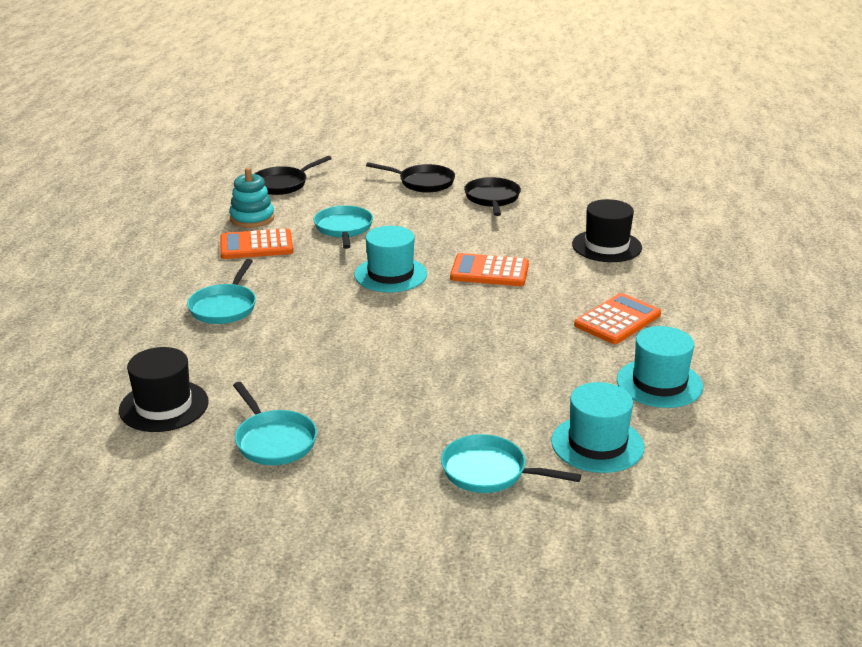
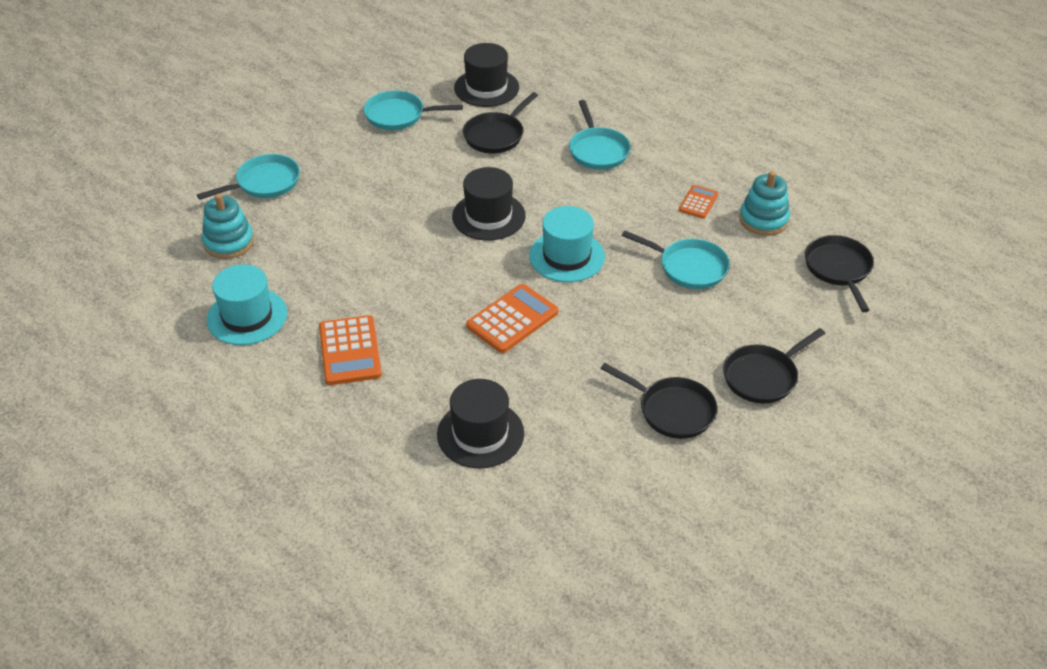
camera: 125 degrees right, 15 degrees up
turquoise pan [187,259,256,324] -> turquoise pan turned 150 degrees counterclockwise [569,100,631,170]
orange calculator [220,228,293,259] -> orange calculator [679,185,718,218], size x0.57
turquoise hat [551,382,644,473] -> turquoise stacking toy [202,193,254,259]
none -> black hat [452,167,526,241]
none -> black pan [463,92,538,153]

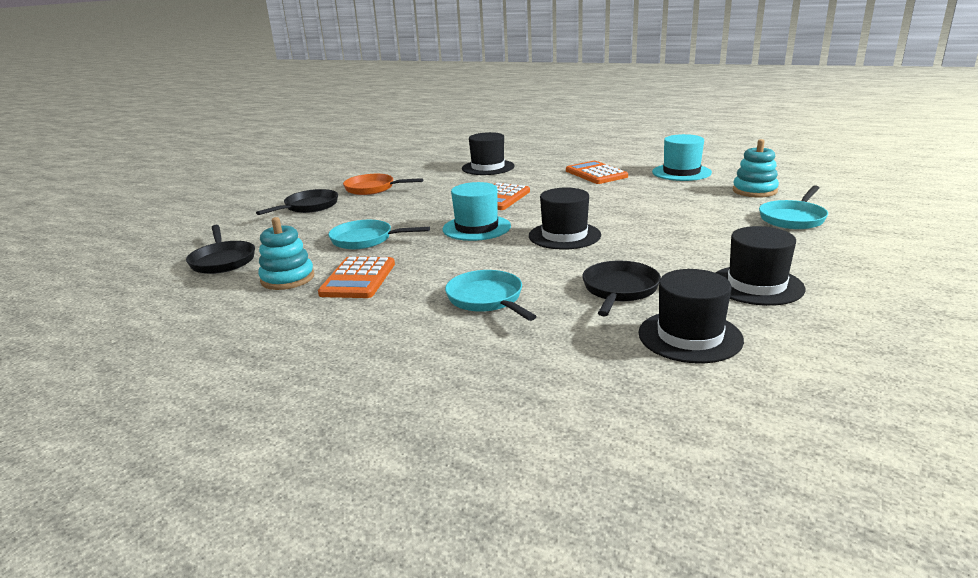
camera: 165 degrees right, 20 degrees down
turquoise pan [364,90,463,130] -> black hat [715,226,805,306]
black pan [601,363,717,439] -> orange pan [343,174,423,195]
orange calculator [679,185,718,218] -> orange calculator [318,257,395,298], size x1.75

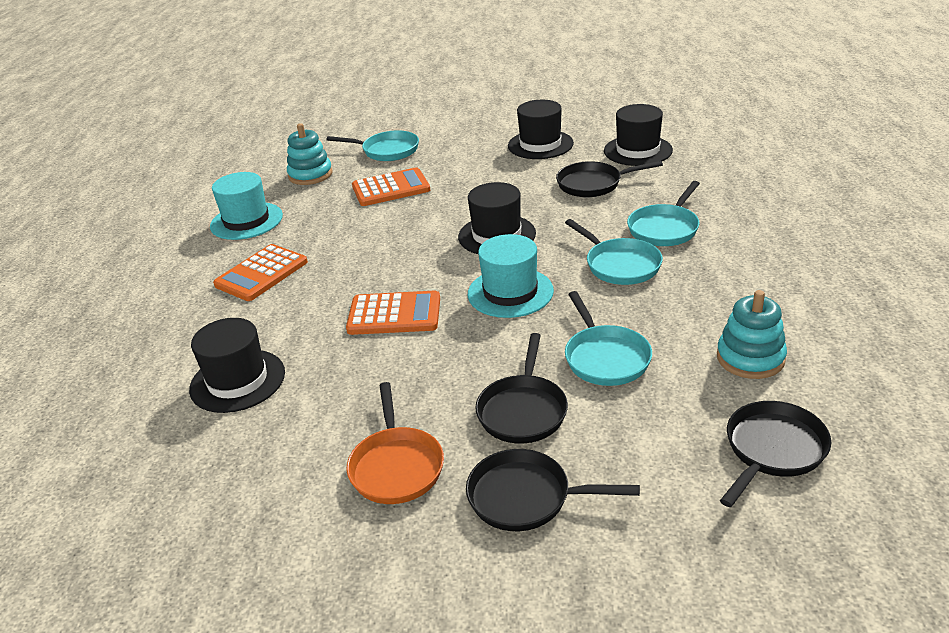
camera: 115 degrees left, 10 degrees up
orange calculator [318,257,395,298] -> orange calculator moved to [352,168,430,206]
none -> black pan [475,333,568,444]
none -> turquoise pan [565,219,663,285]

